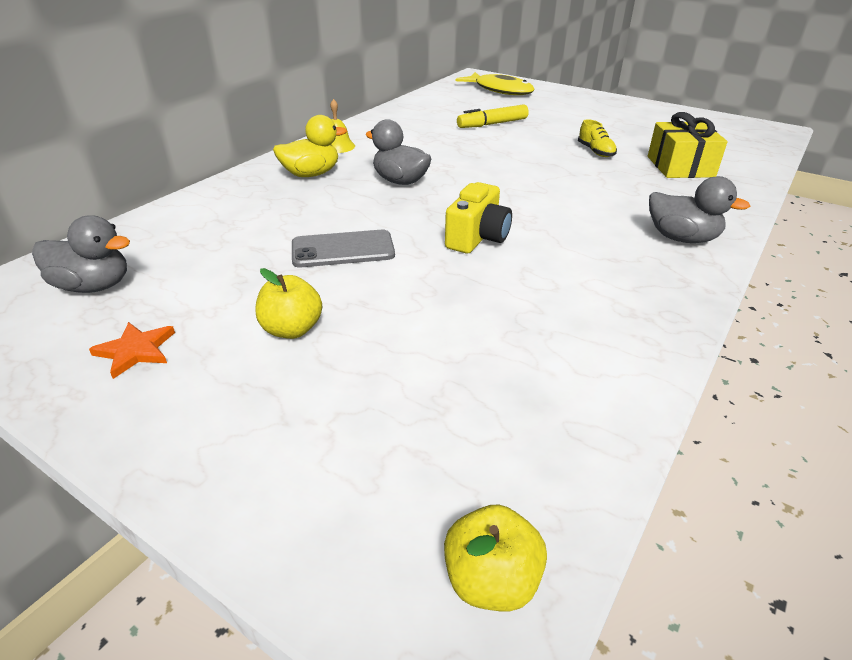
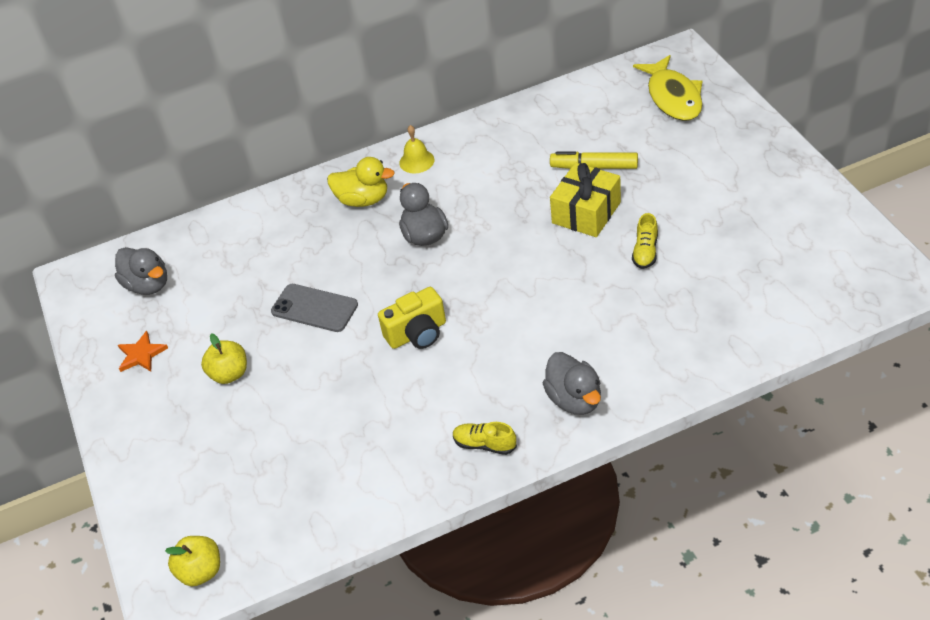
camera: 40 degrees right, 10 degrees up
yellow gift [648,112,728,178] -> yellow gift moved to [550,163,621,237]
none -> yellow shoe [453,422,517,455]

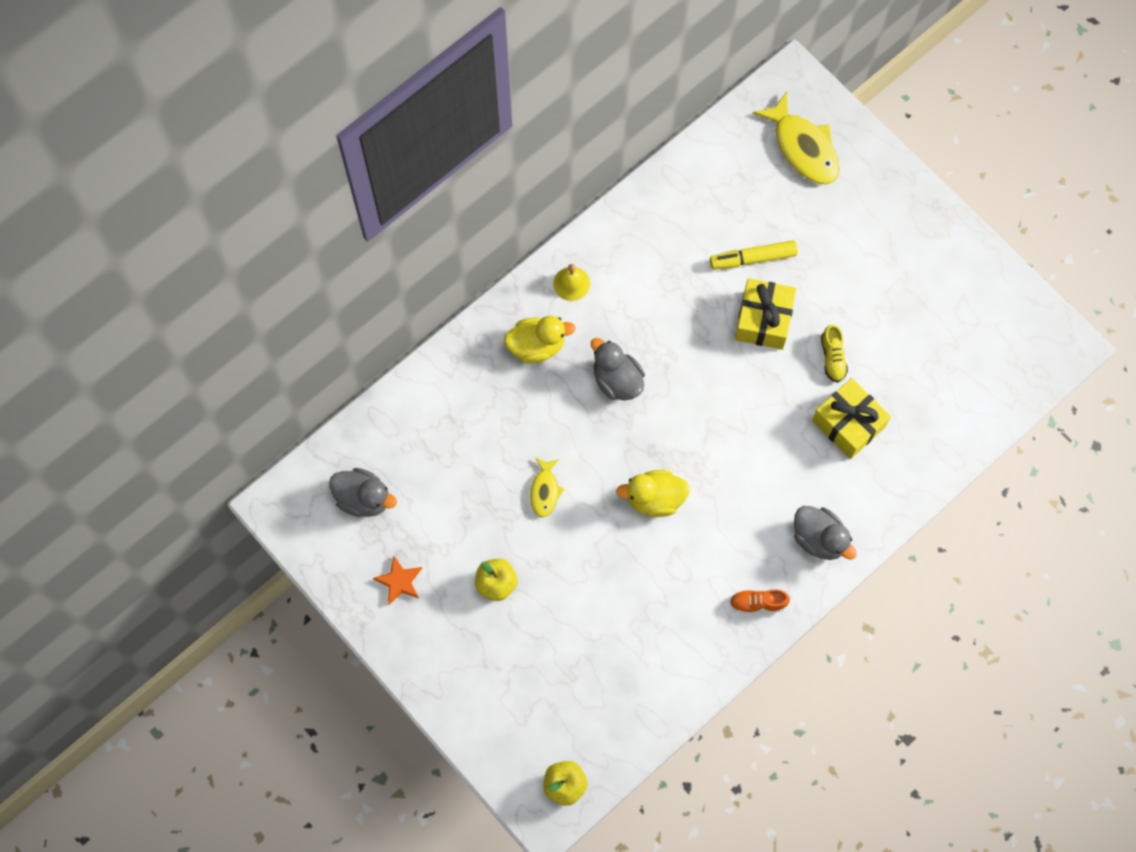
camera: 25 degrees left, 25 degrees up
grey phone [271,284,358,332] -> yellow fish [530,457,565,517]
yellow camera [378,287,446,349] -> yellow duck [616,470,690,517]
yellow shoe [453,422,517,455] -> orange shoe [729,589,790,614]
none -> yellow gift [812,378,891,459]

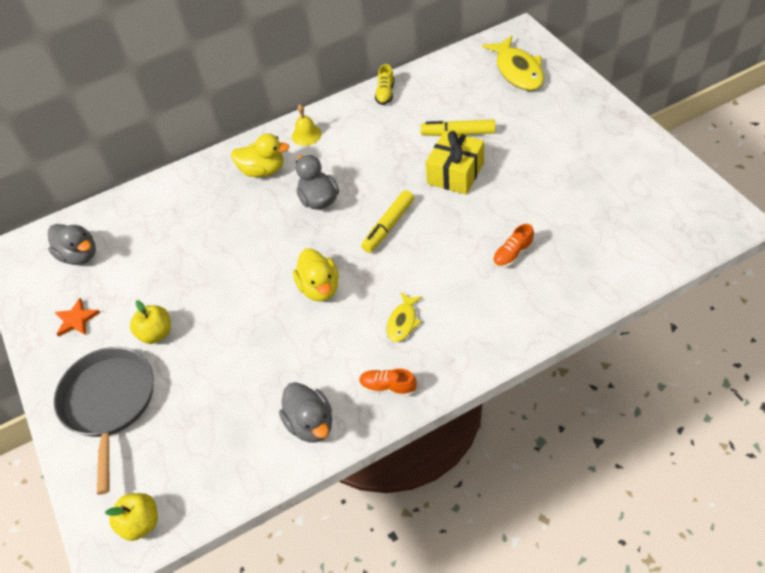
camera: 20 degrees right, 20 degrees down
yellow fish [530,457,565,517] -> yellow fish moved to [387,292,423,342]
yellow duck [616,470,690,517] -> yellow duck turned 120 degrees counterclockwise [293,249,339,302]
grey duck [794,506,857,560] -> grey duck moved to [279,382,332,442]
yellow gift [812,378,891,459] -> orange shoe [493,224,534,268]
yellow shoe [821,325,848,383] -> yellow shoe moved to [375,64,394,105]
none -> grey pan [54,347,154,495]
none -> yellow marker [361,190,414,253]

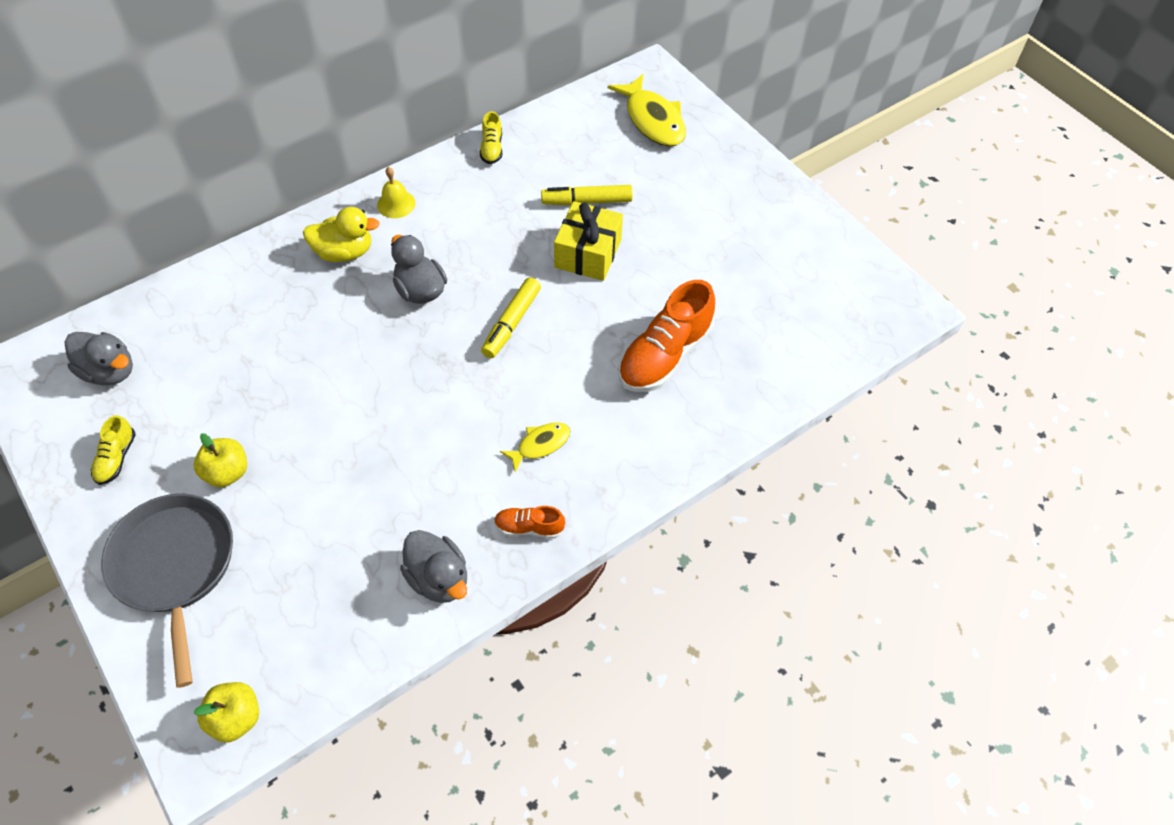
camera: 15 degrees left, 5 degrees up
orange star [55,298,100,337] -> yellow shoe [91,415,136,485]
yellow duck [293,249,339,302] -> none
yellow fish [387,292,423,342] -> yellow fish turned 135 degrees counterclockwise [500,422,570,473]
orange shoe [493,224,534,268] -> orange shoe [618,280,715,392], size x2.04

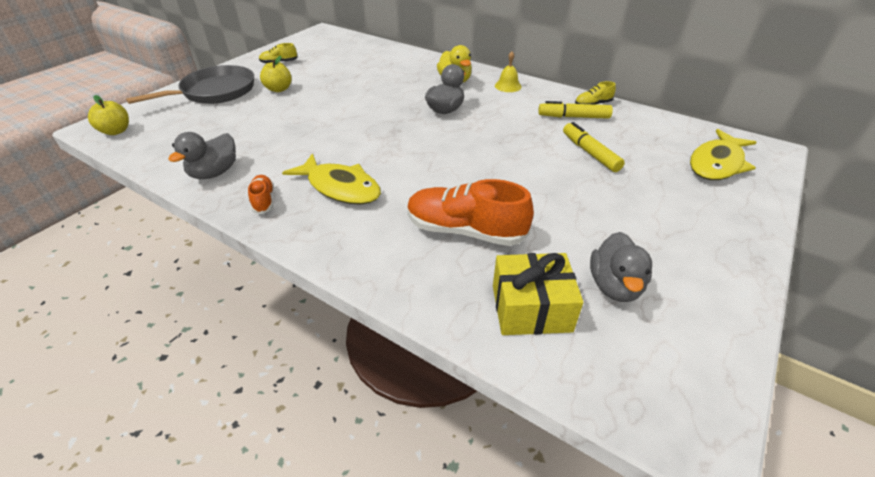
camera: 70 degrees right, 15 degrees down
grey duck [65,332,133,385] -> grey duck moved to [590,232,652,302]
yellow marker [481,277,541,358] -> yellow marker moved to [538,101,613,119]
yellow fish [500,422,570,473] -> yellow fish [282,153,381,205], size x1.83
yellow gift [554,201,623,281] -> yellow gift moved to [493,253,583,335]

